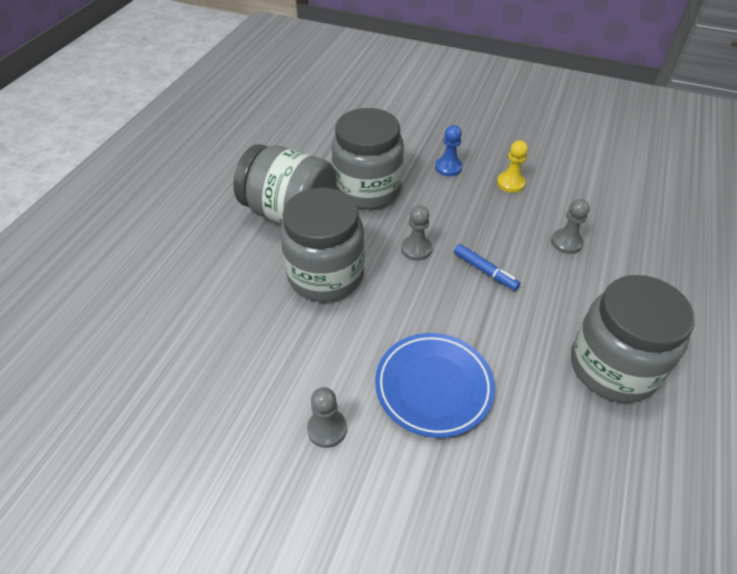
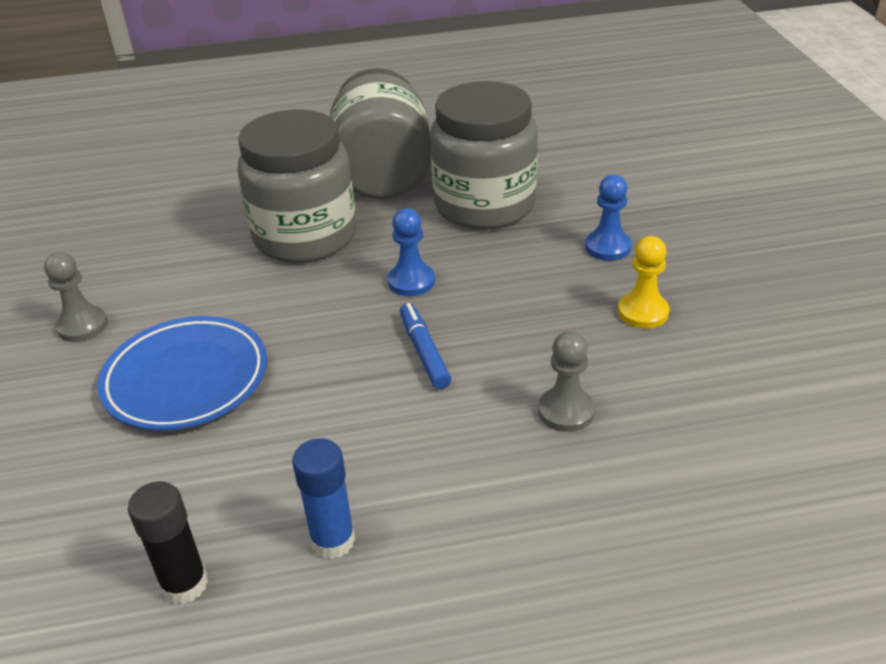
camera: 60 degrees right, 10 degrees down
grey pawn [401,205,432,261] -> blue pawn [388,208,435,296]
blue marker [454,244,520,291] -> blue marker turned 150 degrees clockwise [400,303,451,389]
grey jar [571,275,695,403] -> blue glue stick [292,438,355,559]
none -> black glue stick [128,481,208,604]

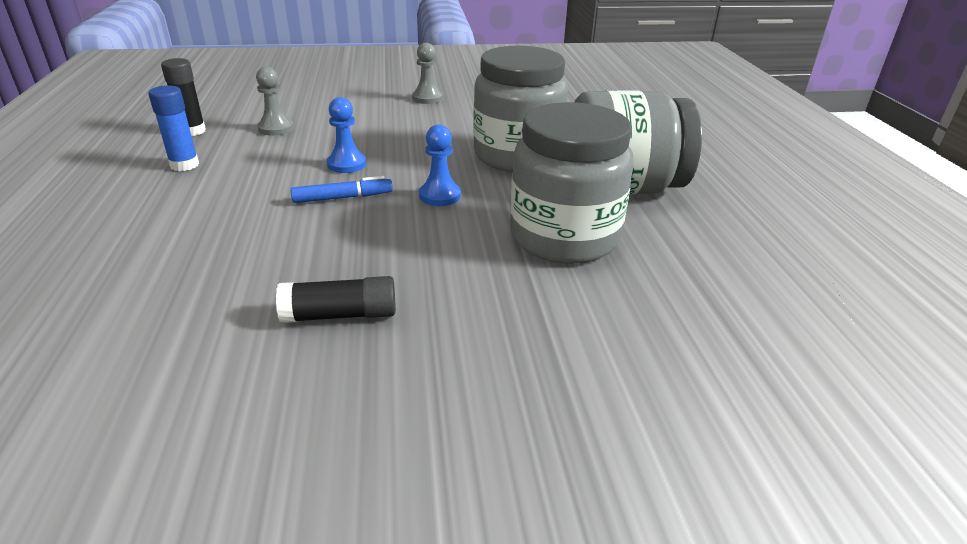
camera: 90 degrees right, 5 degrees down
blue plate [98,316,267,431] -> none
grey pawn [538,331,595,432] -> grey pawn moved to [256,67,294,136]
blue pawn [585,175,632,261] -> blue pawn moved to [327,97,366,173]
yellow pawn [618,236,669,329] -> black glue stick [276,276,396,323]

